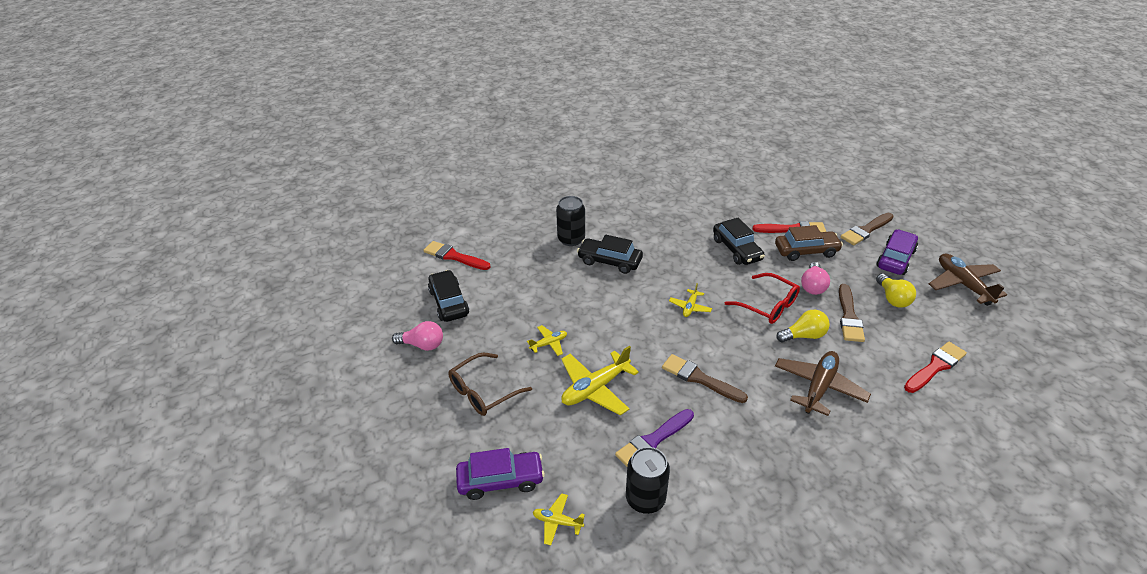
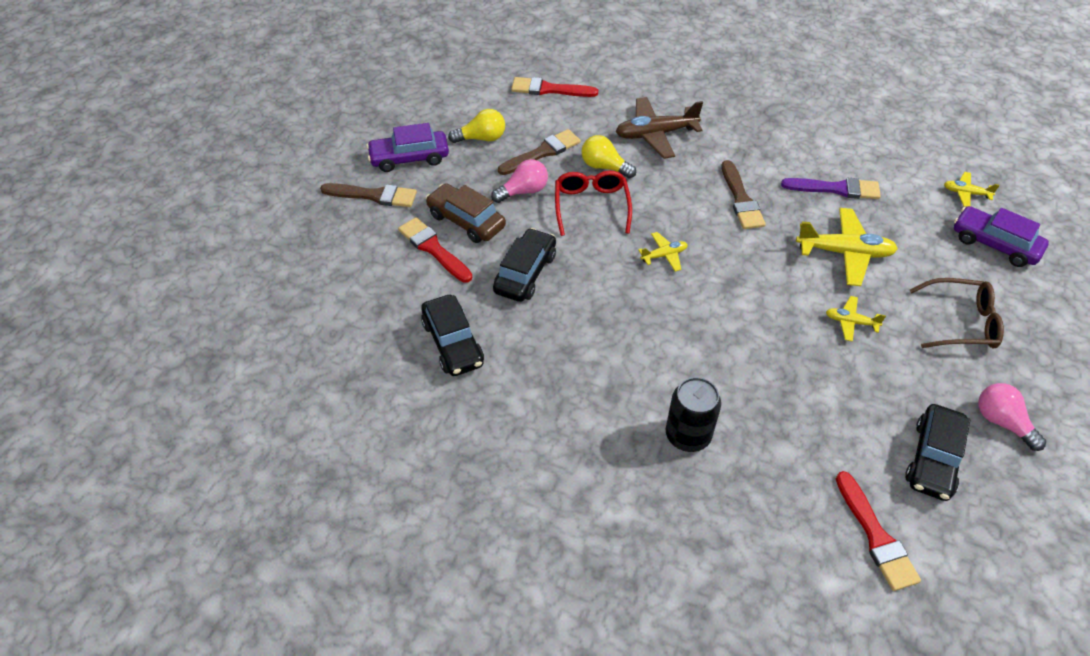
camera: 135 degrees left, 10 degrees up
yellow plane [533,493,585,546] -> yellow plane turned 135 degrees clockwise [944,172,1000,207]
black car [577,235,643,274] -> black car moved to [421,295,484,376]
black can [626,447,670,514] -> none
yellow light bulb [876,274,916,308] -> yellow light bulb turned 45 degrees clockwise [448,109,505,143]
brown plane [929,253,1007,306] -> none

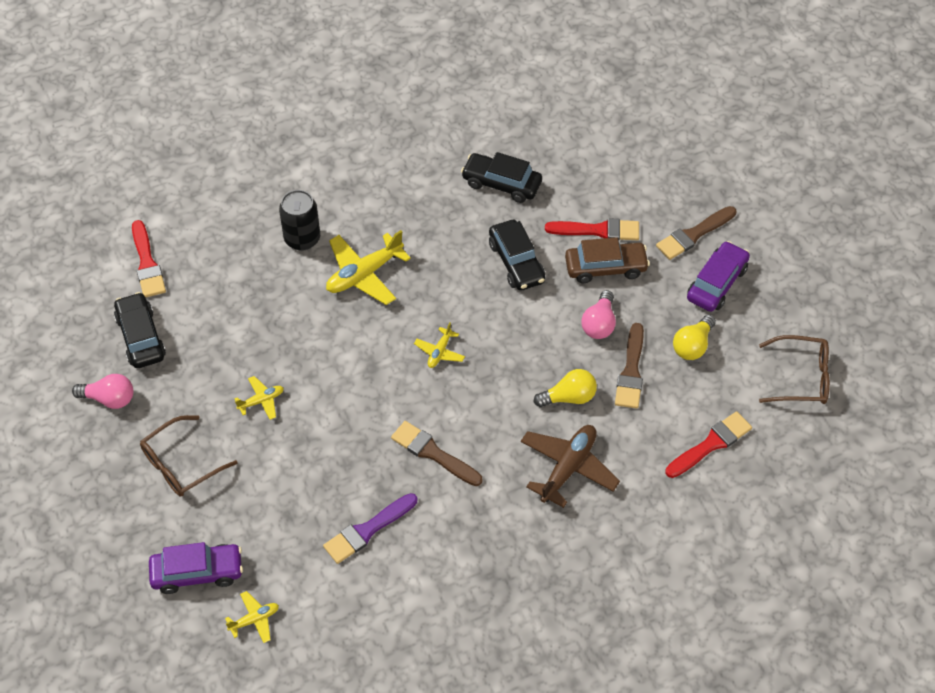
camera: 135 degrees right, 5 degrees up
red glasses [555,171,632,236] -> none
yellow plane [796,208,898,286] -> yellow plane moved to [326,230,411,305]
red brush [836,471,921,591] -> red brush turned 135 degrees counterclockwise [132,220,166,297]
none -> brown glasses [759,335,830,404]

